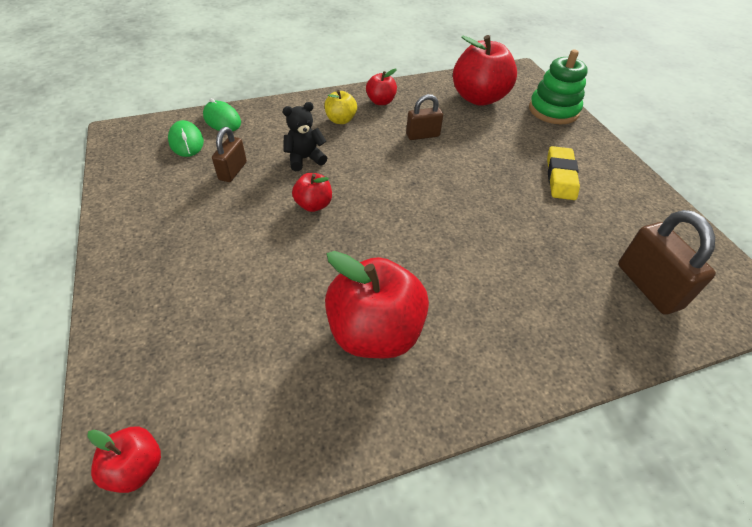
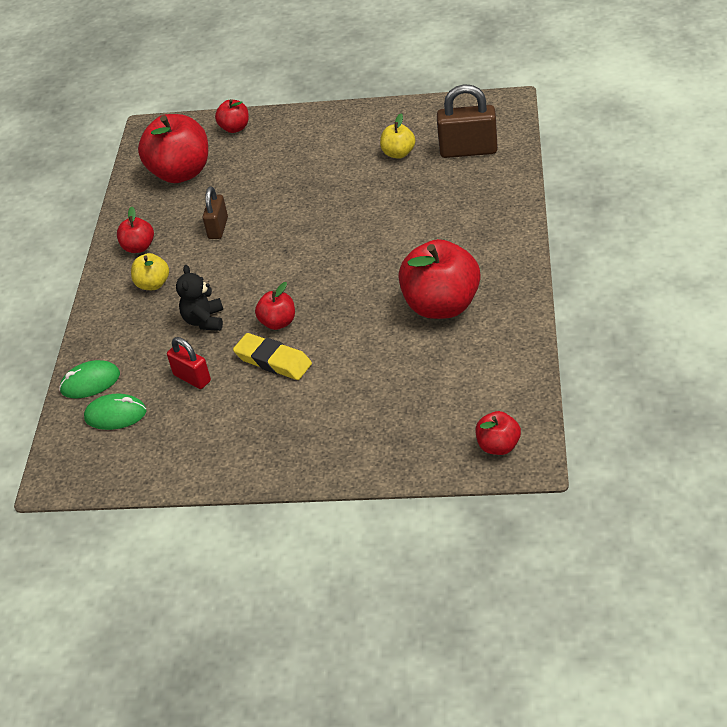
camera: 60 degrees left, 5 degrees down
brown padlock [212,127,247,182] -> red padlock [167,337,211,389]
green stacking toy [529,49,588,124] -> red apple [215,99,249,133]
yellow eraser [547,146,580,200] -> yellow eraser moved to [233,333,312,380]
none -> yellow apple [380,114,415,159]

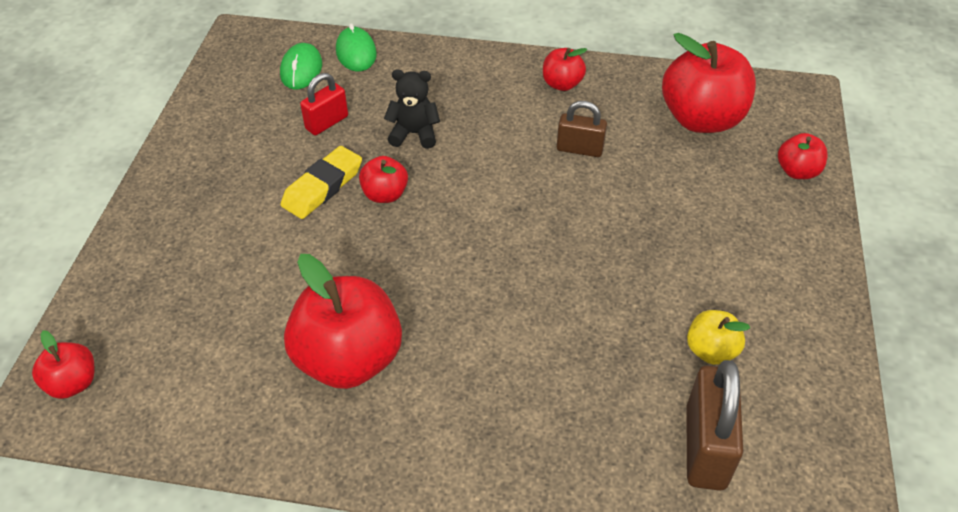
camera: 90 degrees right, 5 degrees up
yellow apple [131,253,169,290] -> none

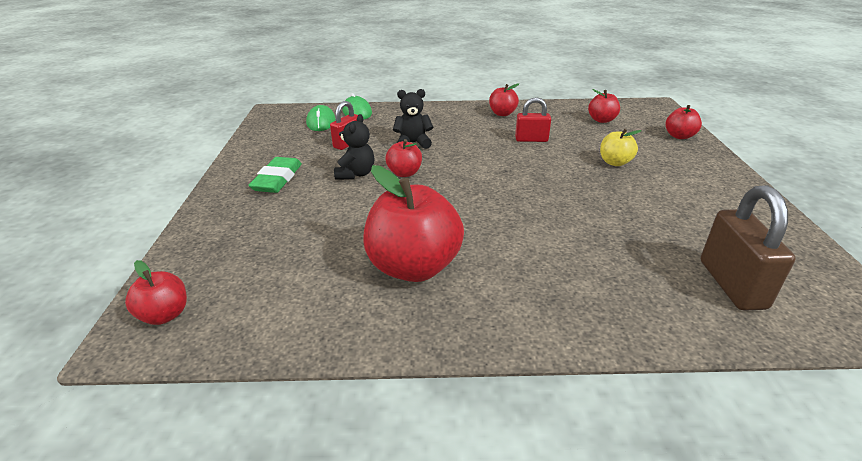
camera: 10 degrees left, 15 degrees down
yellow eraser [280,146,362,219] -> black teddy bear [334,114,374,179]
brown padlock [557,101,607,157] -> red padlock [515,97,551,142]
red apple [662,33,756,133] -> red apple [588,89,620,123], size x0.50
yellow apple [687,310,750,365] -> yellow apple moved to [600,129,642,166]
none -> green eraser [248,157,302,193]

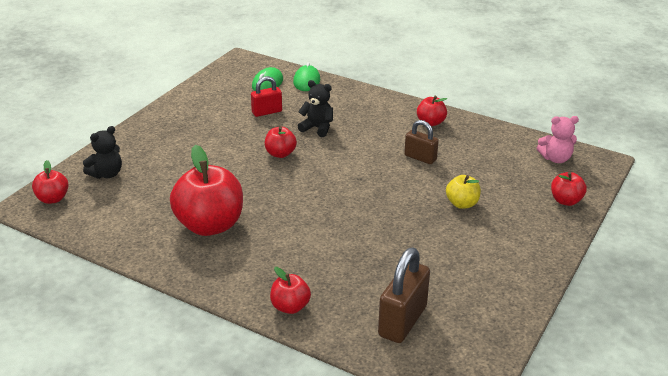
camera: 30 degrees right, 0 degrees up
green eraser [248,157,302,193] -> none
black teddy bear [334,114,374,179] -> black teddy bear moved to [83,126,122,179]
red padlock [515,97,551,142] -> brown padlock [404,120,439,164]
red apple [588,89,620,123] -> red apple moved to [270,267,311,314]
none -> pink teddy bear [537,116,579,163]

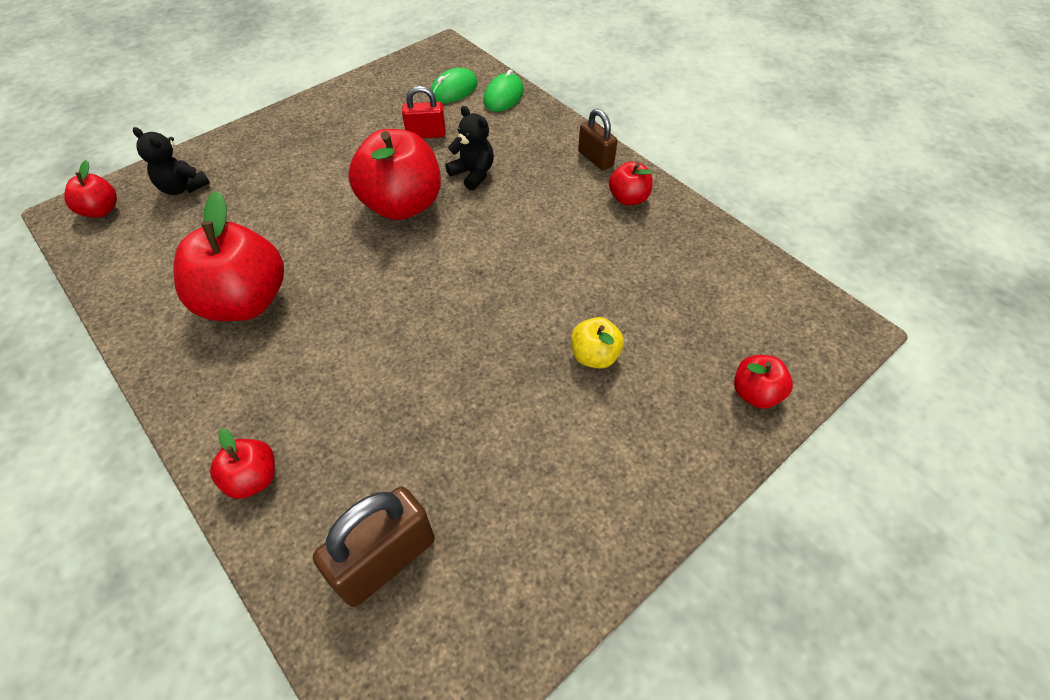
camera: 20 degrees right, 20 degrees up
black teddy bear [83,126,122,179] -> black teddy bear turned 60 degrees clockwise [133,127,210,195]
red apple [265,126,297,158] -> red apple [348,129,441,220], size x2.00
brown padlock [404,120,439,164] -> brown padlock moved to [578,109,618,170]
pink teddy bear [537,116,579,163] -> none

